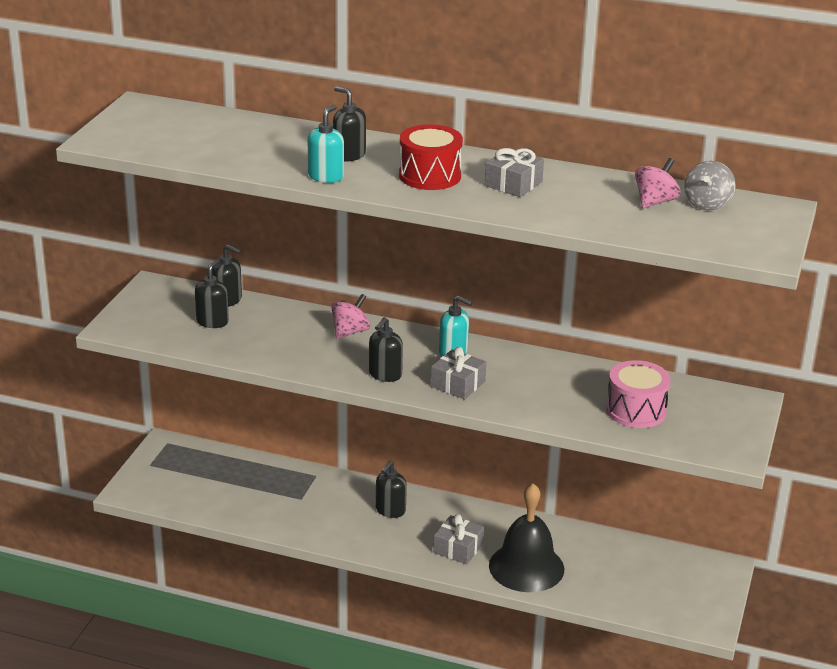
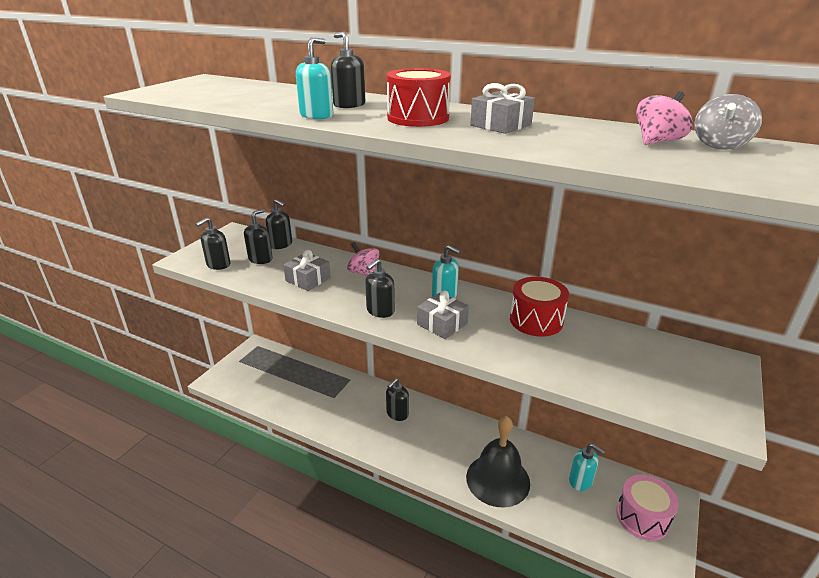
camera: 10 degrees right, 0 degrees up
pink spinning top [331,294,370,339] -> pink spinning top turned 90 degrees counterclockwise [347,242,380,276]
grey gift [433,514,484,564] -> grey gift moved to [283,250,331,291]
pink drum [606,360,671,428] -> pink drum moved to [616,475,679,541]
none -> black soap dispenser [196,217,230,270]
none -> red drum [510,277,569,337]
none -> turquoise soap dispenser [569,443,605,491]

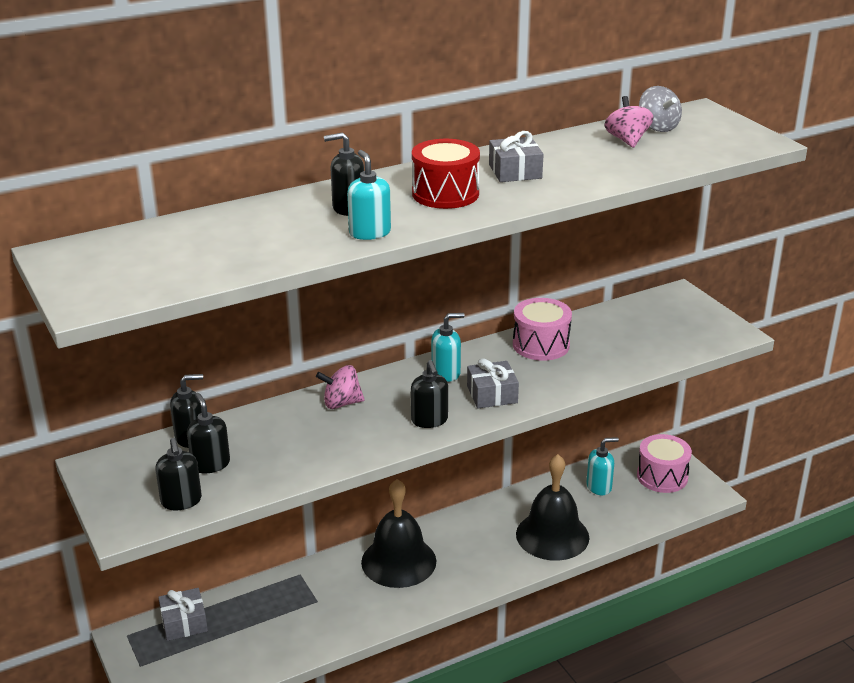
camera: 55 degrees left, 0 degrees up
grey gift [283,250,331,291] -> grey gift moved to [158,588,208,641]
black soap dispenser [386,378,409,421] -> black bell [361,479,436,588]
red drum [510,277,569,337] -> pink drum [513,298,572,361]

